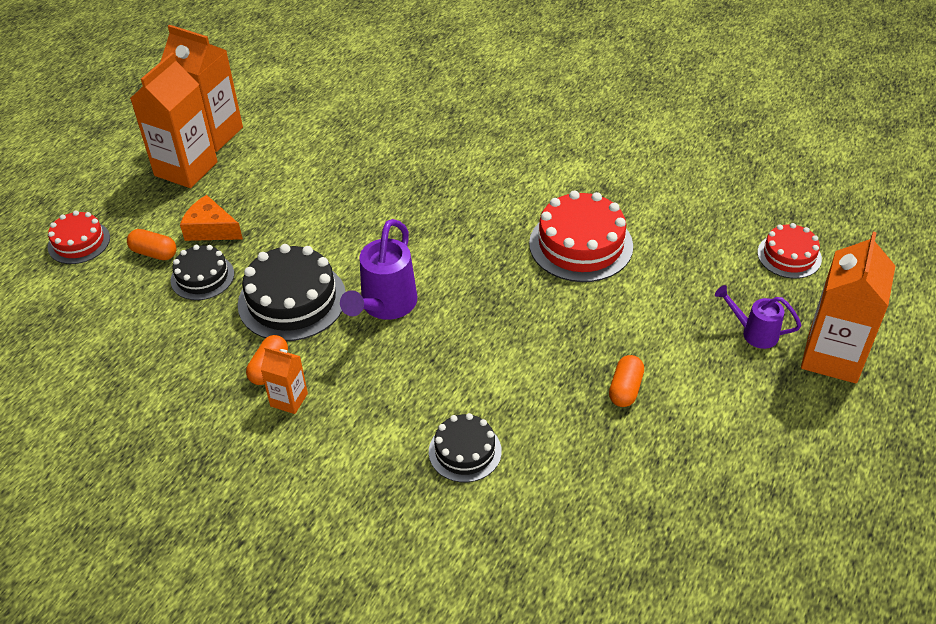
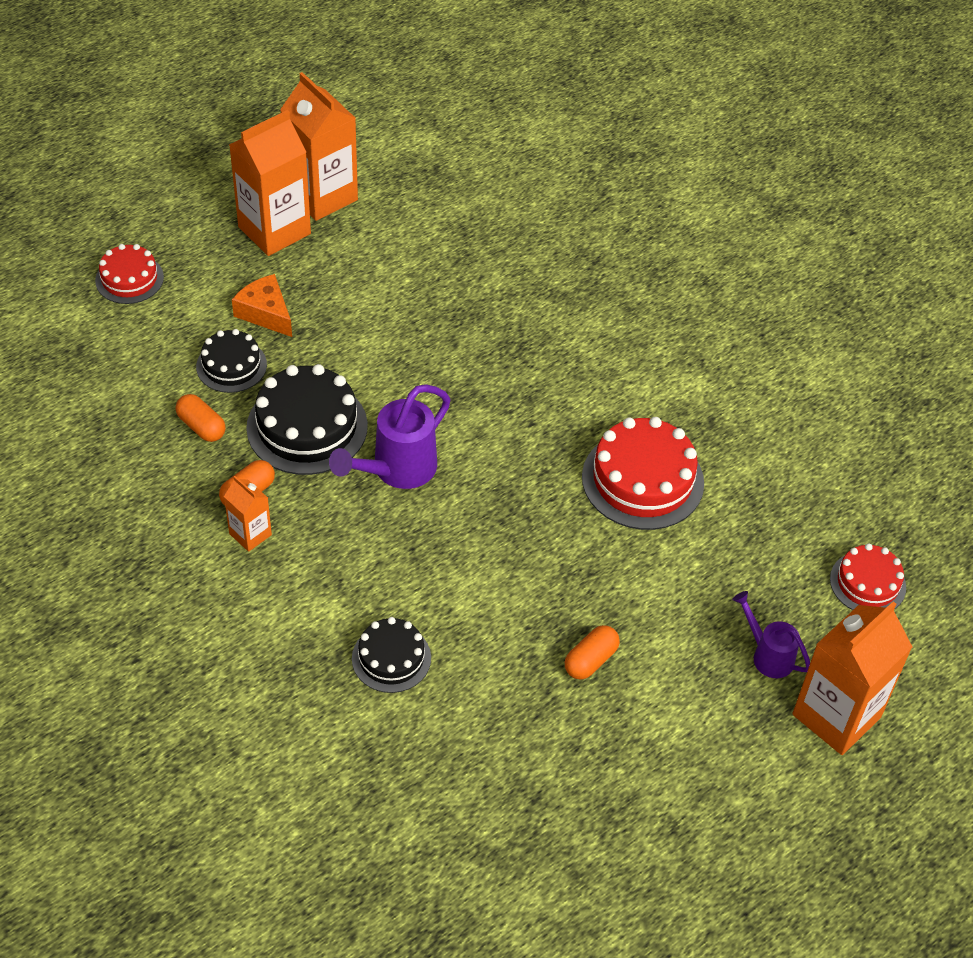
camera: 20 degrees right, 5 degrees up
orange capsule [127,229,177,260] -> orange capsule moved to [176,394,226,442]

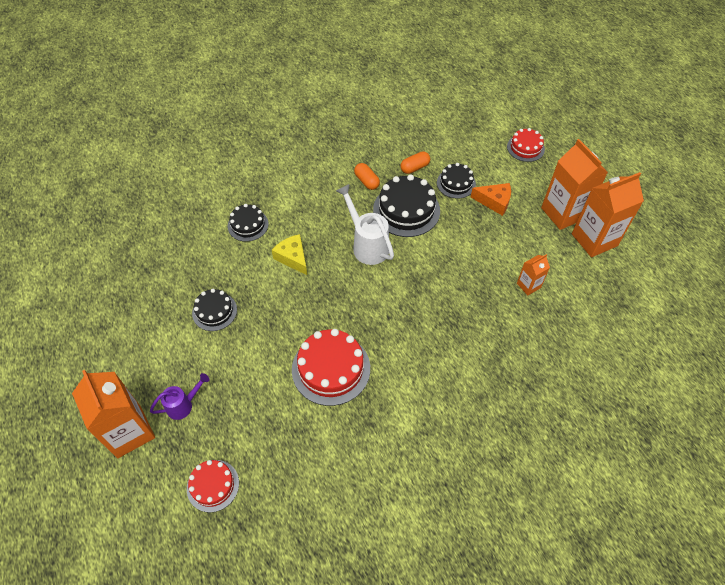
camera: 105 degrees right, 5 degrees up
orange carton [224,476,272,552] -> orange carton moved to [517,254,550,295]
orange cheese [232,274,292,337] -> orange cheese turned 45 degrees clockwise [471,183,511,216]
purple watering can [329,384,451,489] -> white watering can [336,184,394,265]
orange capsule [565,625,620,680] -> black cake [192,289,237,331]
none -> yellow cheese [272,234,307,275]

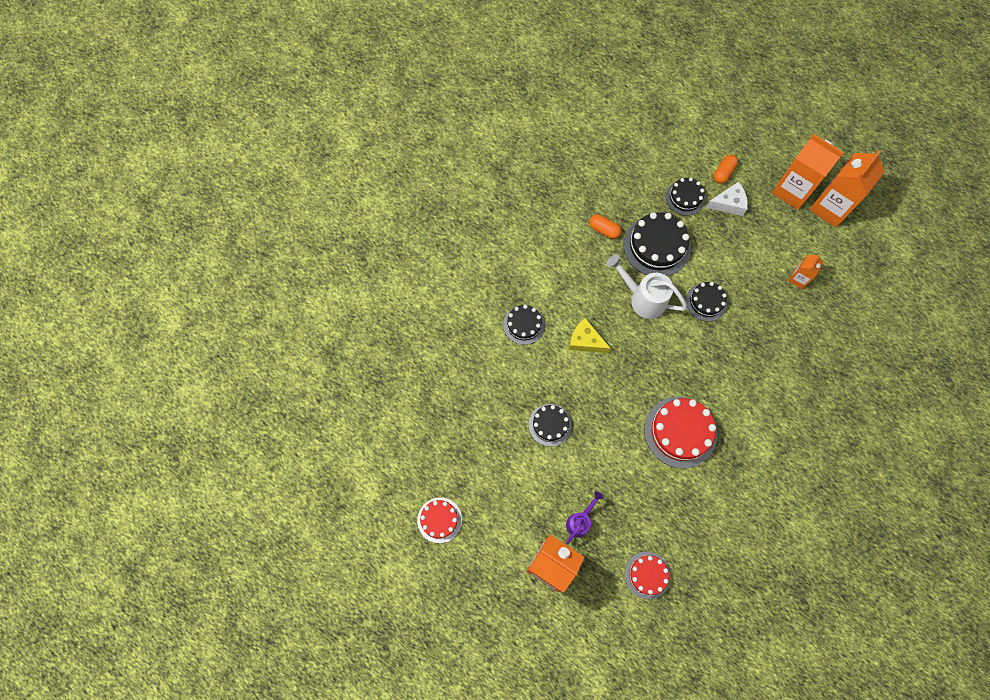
camera: 25 degrees left, 15 degrees up
orange capsule [400,151,430,174] -> orange capsule moved to [714,155,738,184]
orange cheese [471,183,511,216] -> white cheese [706,182,748,216]
red cake [507,128,545,162] -> red cake moved to [417,497,462,543]
none -> black cake [686,282,727,321]

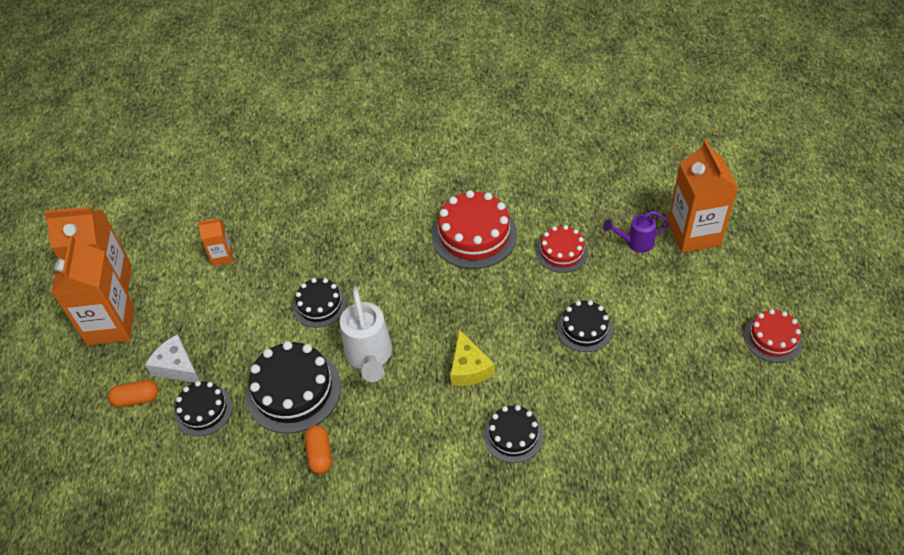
camera: 130 degrees left, 20 degrees down
red cake [625,552,671,599] -> red cake moved to [536,225,588,273]

